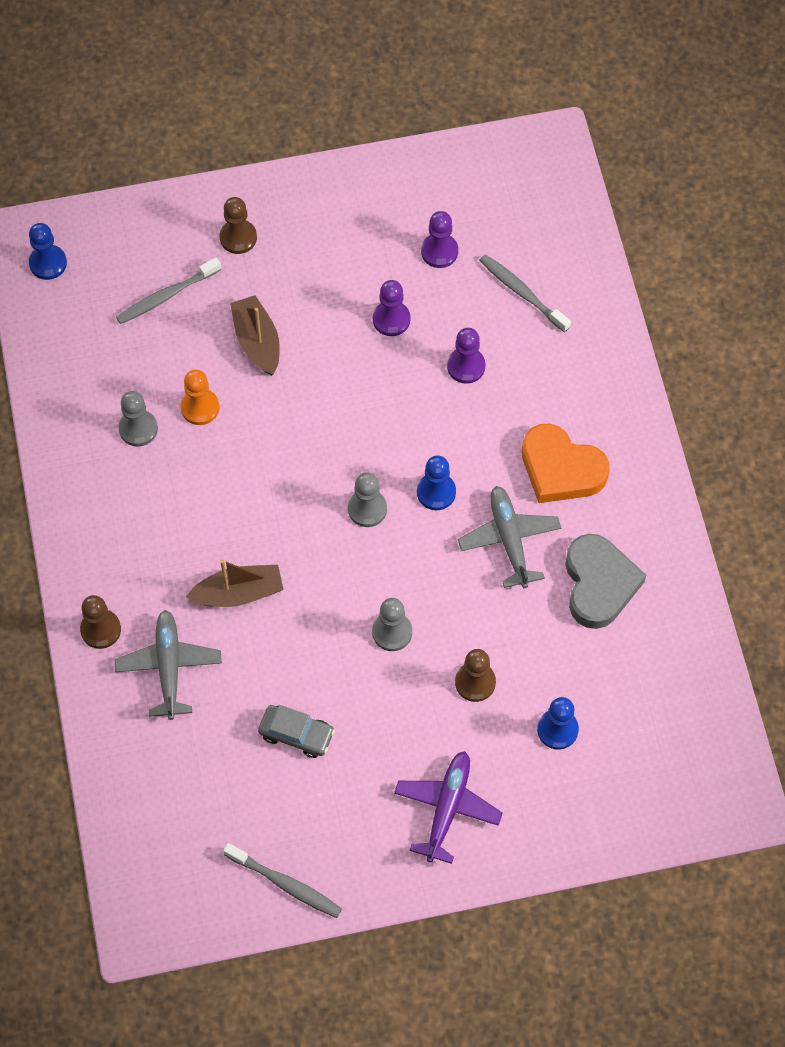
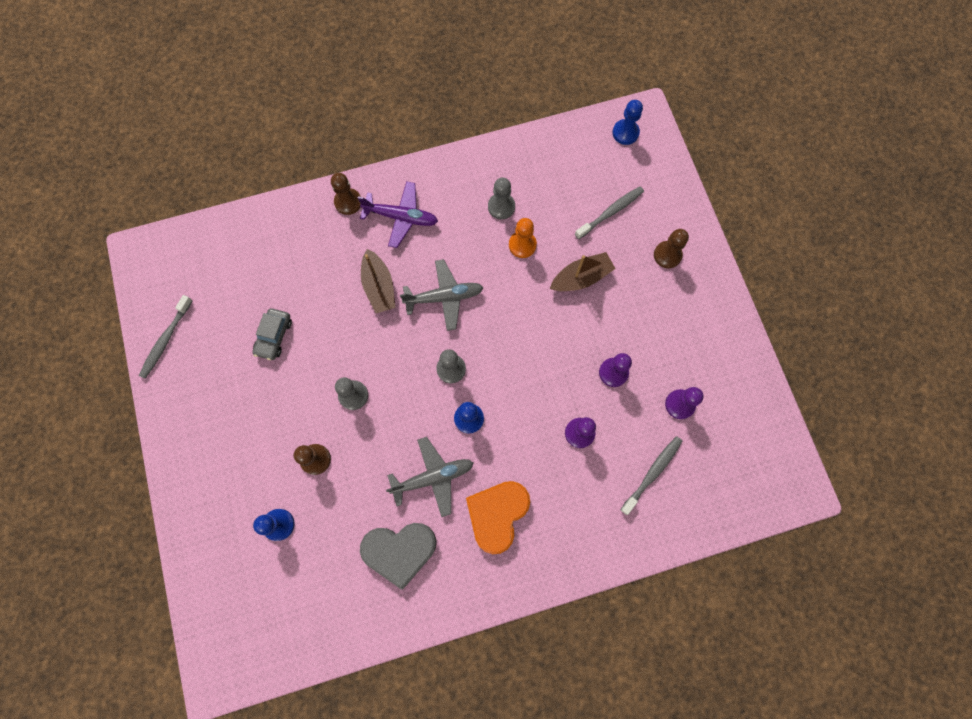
camera: 85 degrees right, 10 degrees up
grey plane [115,610,222,720] -> grey plane moved to [400,259,483,331]
grey toothbrush [116,257,222,324] -> grey toothbrush turned 90 degrees clockwise [575,186,644,239]
purple plane [394,751,503,864] -> purple plane moved to [358,181,438,248]

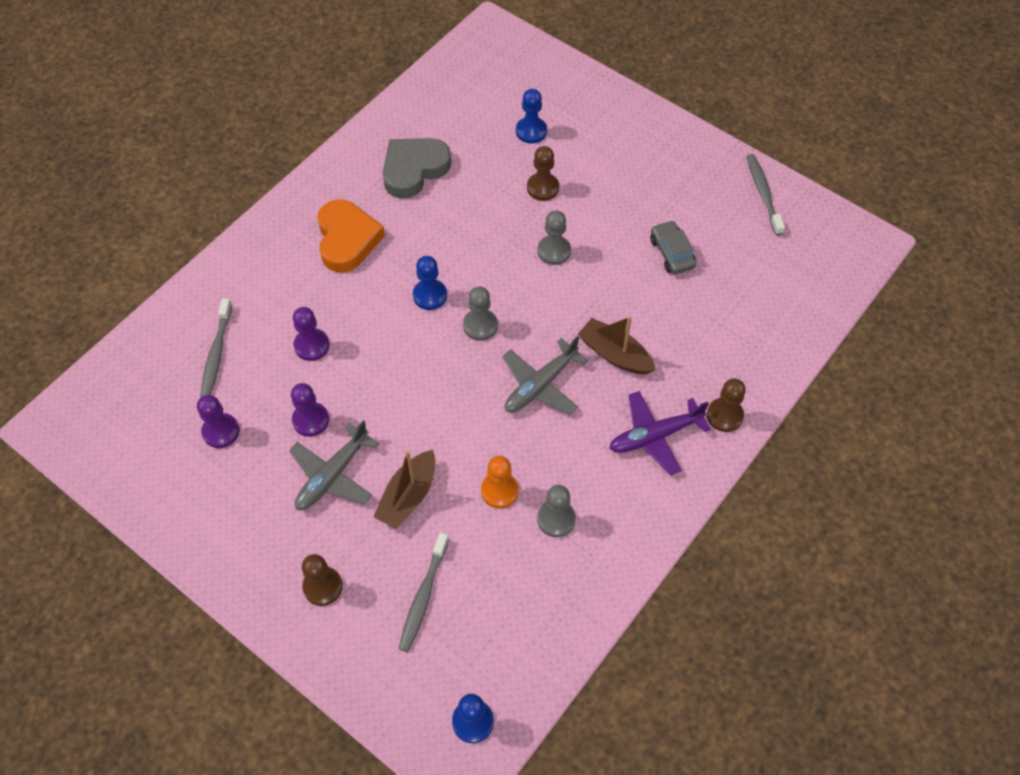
camera: 145 degrees right, 15 degrees down
grey plane [386,437,473,517] -> grey plane moved to [289,420,379,510]

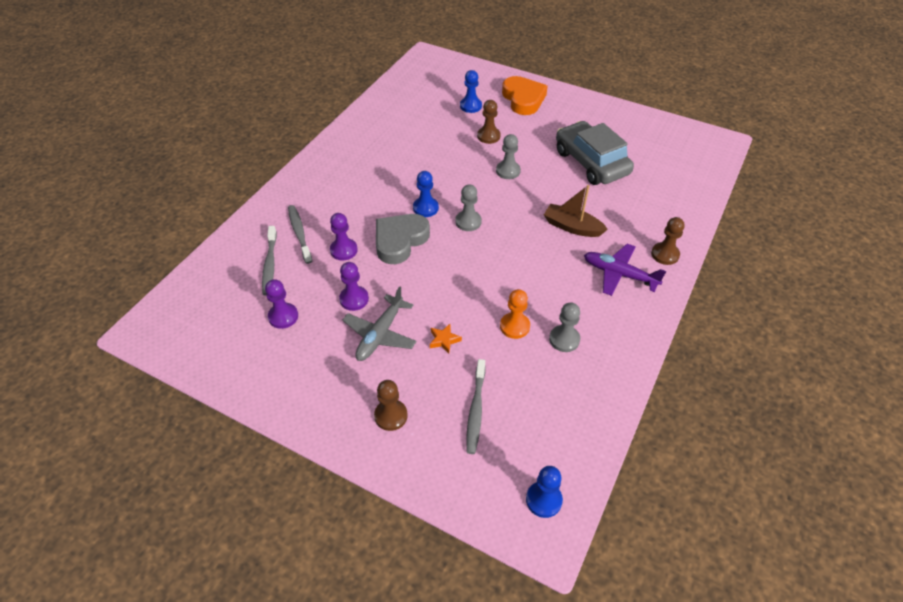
camera: 10 degrees left, 10 degrees down
orange heart [317,199,385,273] -> orange heart moved to [502,76,548,115]
brown boat [373,450,435,529] -> orange star [430,324,462,354]
grey heart [383,138,451,199] -> grey heart moved to [376,214,430,264]
grey plane [502,336,588,415] -> none
purple plane [609,391,710,475] -> purple plane turned 60 degrees clockwise [584,244,666,296]
grey car [650,220,696,274] -> grey car [556,121,634,185], size x1.98
grey toothbrush [747,154,785,236] -> grey toothbrush moved to [288,205,312,264]

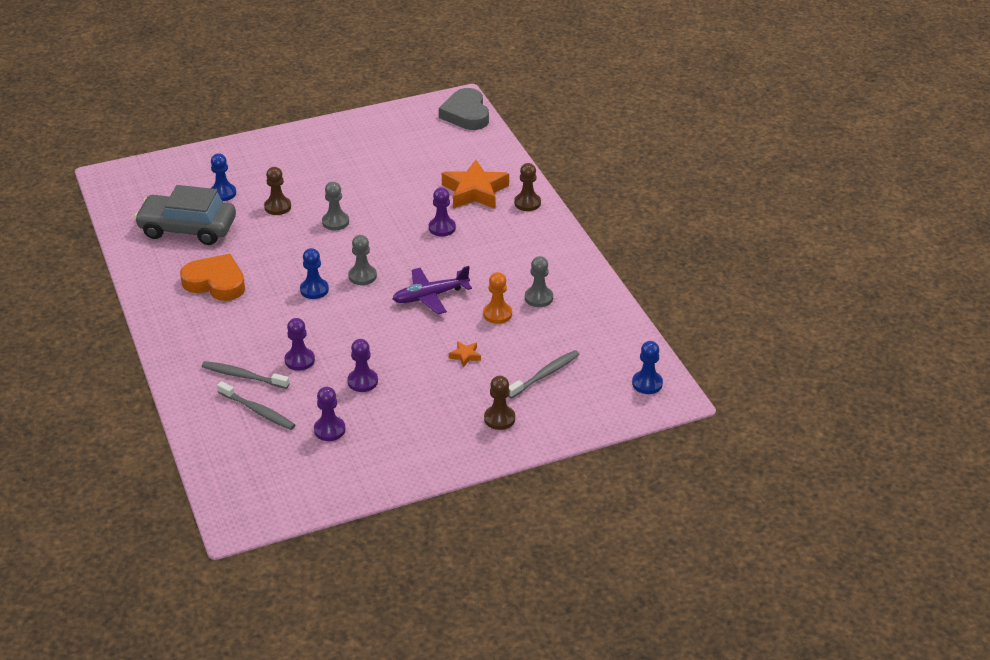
camera: 50 degrees left, 10 degrees down
grey plane [343,286,417,361] -> none
grey heart [376,214,430,264] -> grey heart moved to [439,88,489,130]
grey toothbrush [466,359,485,454] -> grey toothbrush turned 90 degrees counterclockwise [508,350,580,398]
orange heart [502,76,548,115] -> orange heart moved to [180,254,245,301]
brown boat [544,185,608,237] -> purple pawn [429,187,456,236]
grey car [556,121,634,185] -> grey car moved to [134,185,236,245]
purple plane [584,244,666,296] -> purple plane moved to [392,266,472,314]
none -> orange star [442,160,509,209]

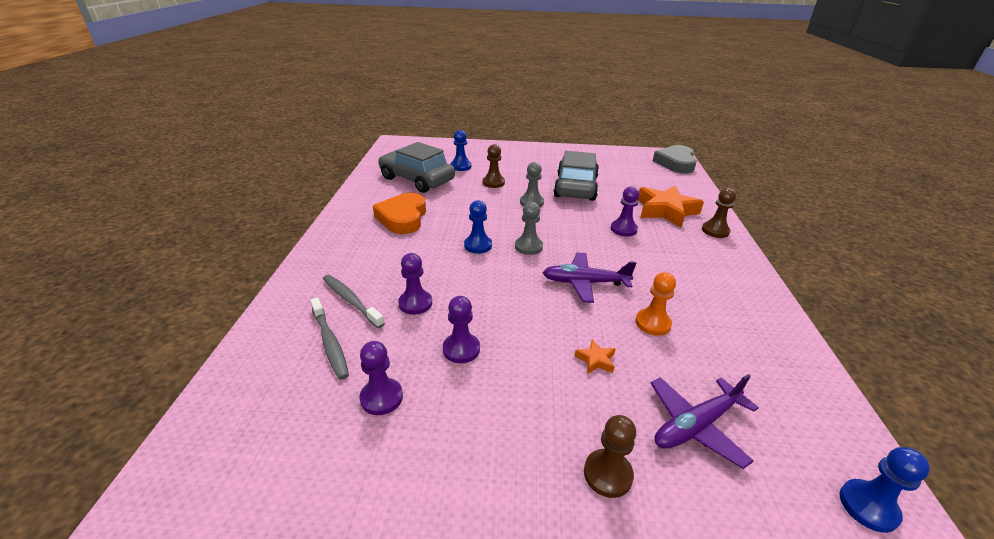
camera: 25 degrees right, 5 degrees down
orange heart [180,254,245,301] -> orange heart turned 135 degrees counterclockwise [373,193,426,234]
grey toothbrush [508,350,580,398] -> purple plane [650,374,759,469]
grey pawn [525,256,553,307] -> none
none -> grey car [553,151,599,201]

